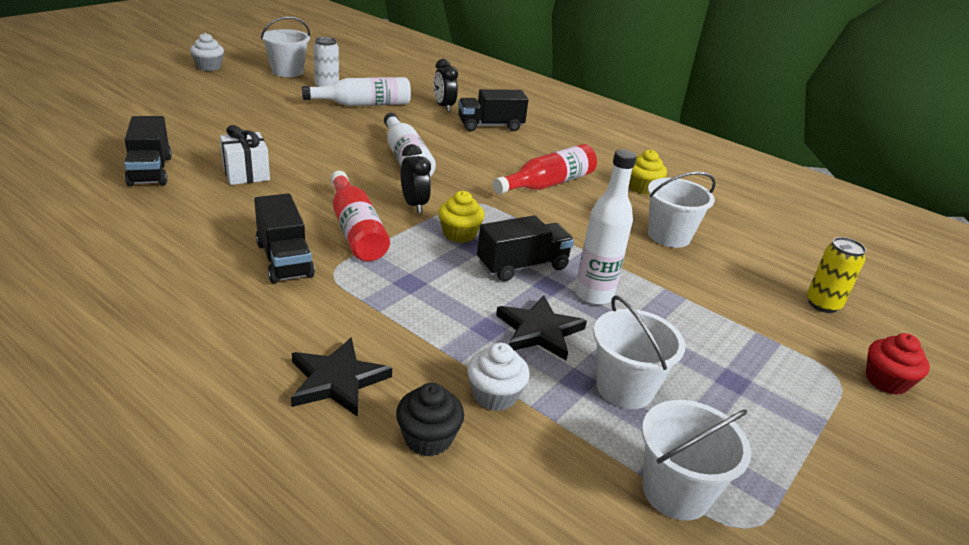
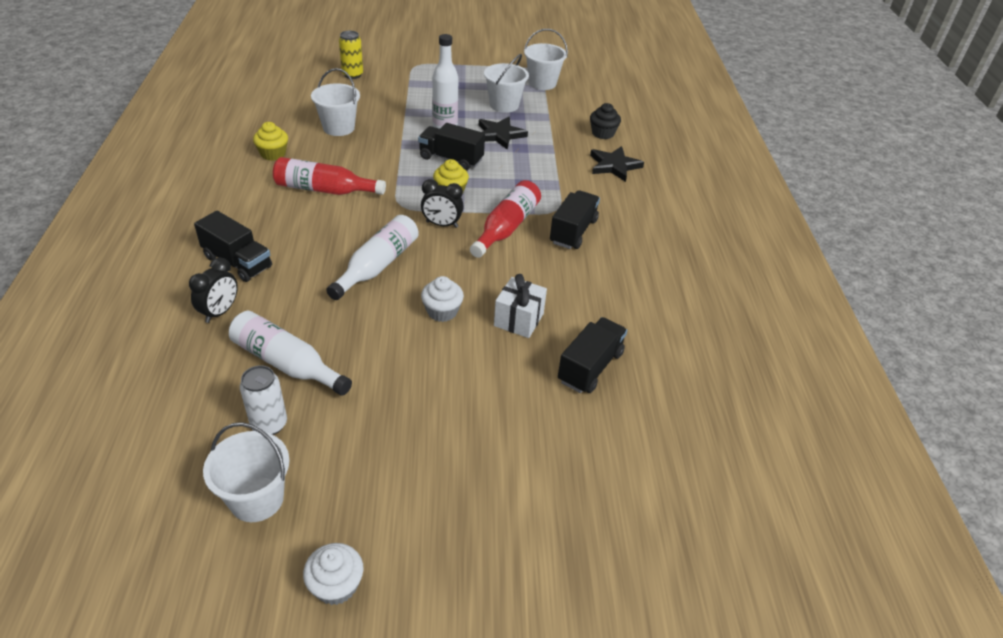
camera: 130 degrees left, 10 degrees up
black clock [401,144,431,213] -> black clock turned 105 degrees counterclockwise [421,179,464,228]
white cupcake [467,343,530,411] -> white cupcake moved to [421,276,464,322]
red cupcake [866,333,930,395] -> none

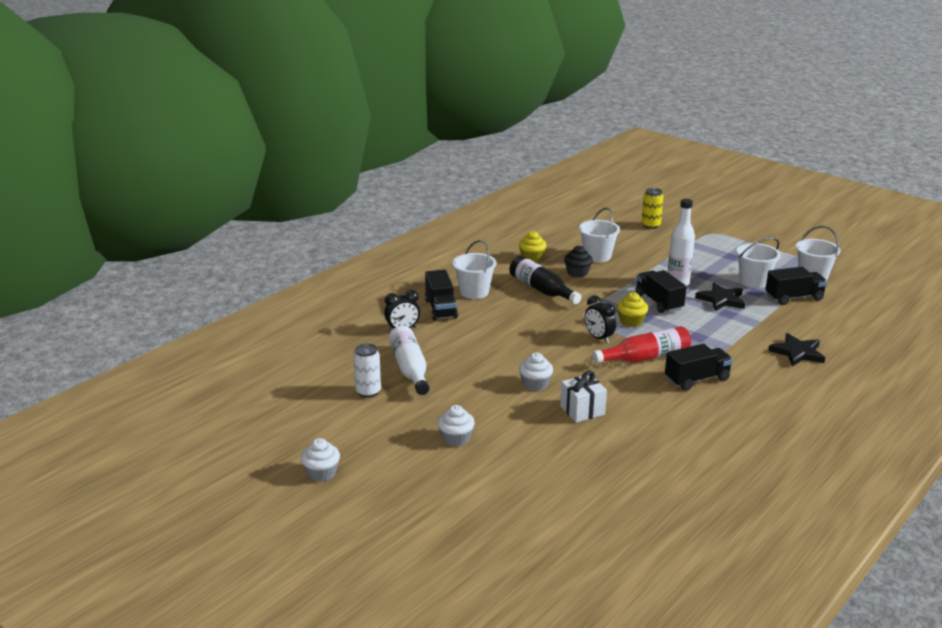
camera: 45 degrees right, 15 degrees down
white bucket [203,422,290,522] -> white bucket moved to [453,240,496,299]
red bottle [273,157,386,195] -> black bottle [510,256,582,304]
white bottle [326,215,419,300] -> none
black truck [558,317,627,393] -> black truck moved to [765,267,827,305]
black cupcake [590,103,621,139] -> black cupcake moved to [564,246,593,278]
none -> white cupcake [437,405,475,447]

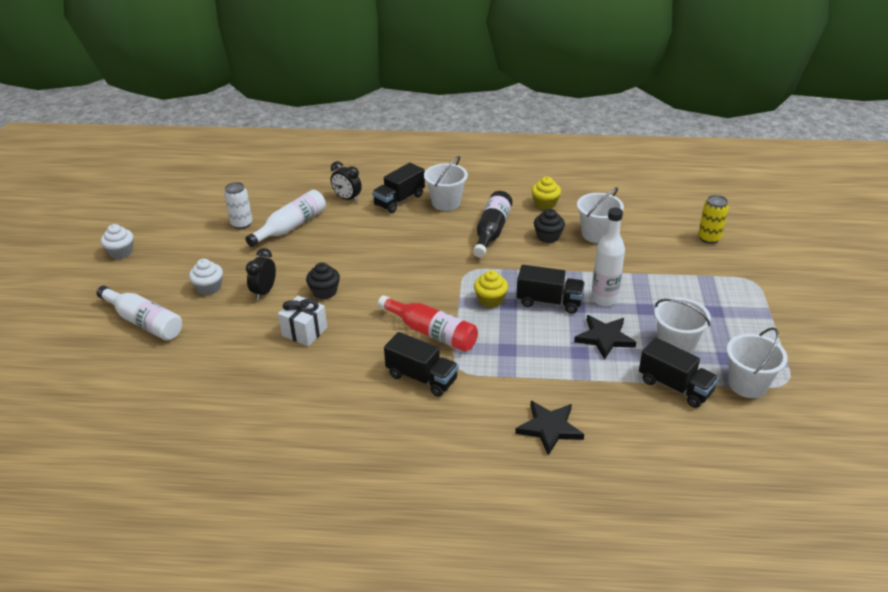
camera: 55 degrees right, 10 degrees up
white cupcake [519,353,553,391] -> black cupcake [306,262,340,299]
black clock [585,295,616,343] -> black clock moved to [246,248,276,300]
black truck [636,270,687,313] -> black truck turned 75 degrees clockwise [516,265,585,313]
none -> white bottle [96,286,182,340]

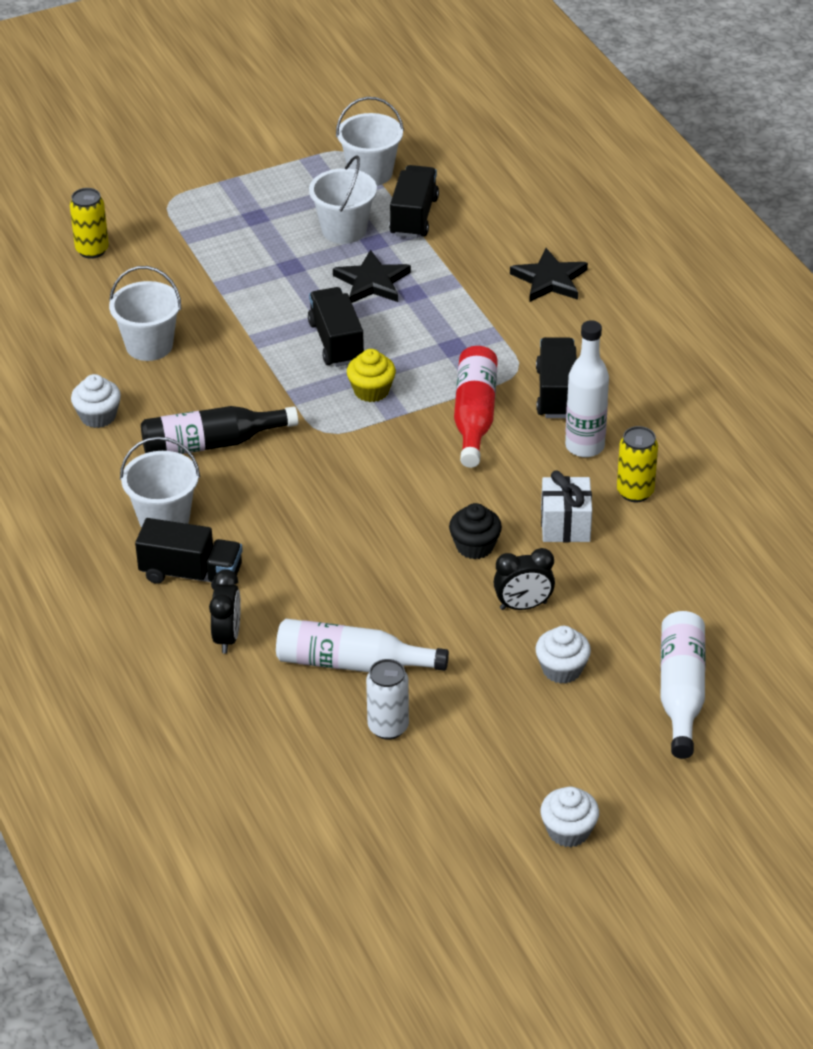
camera: 120 degrees left, 5 degrees up
yellow cupcake [532,177,561,210] -> white cupcake [71,374,121,428]
black cupcake [534,209,565,243] -> none
white bottle [591,208,625,306] -> white bottle moved to [565,320,609,457]
none -> yellow can [617,426,658,502]

